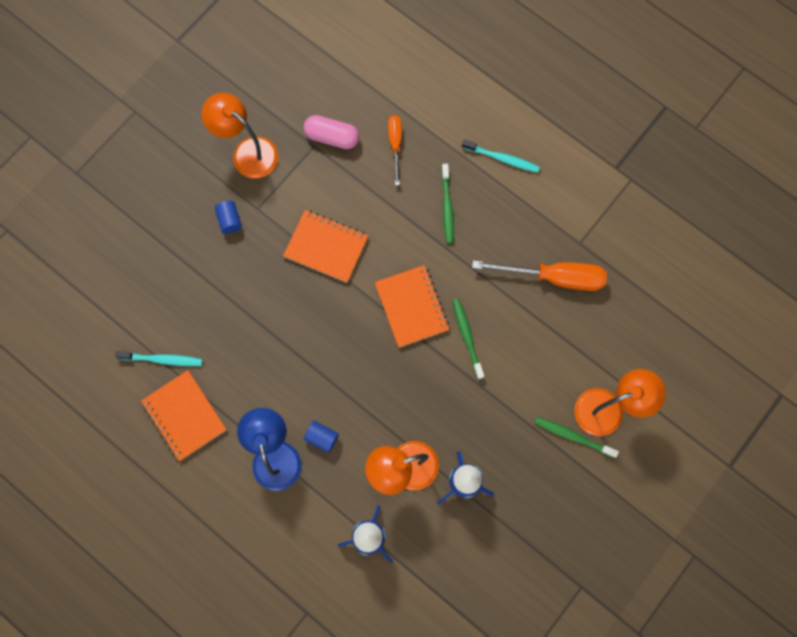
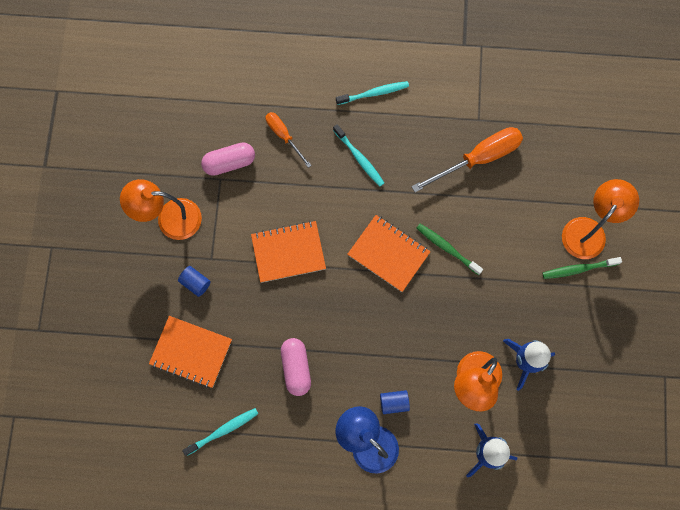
camera: 35 degrees left, 0 degrees up
orange notebook [141,370,227,461] -> orange notebook moved to [149,316,232,388]
green toothbrush [441,164,454,244] -> turquoise toothbrush [333,124,384,186]
none -> pink capsule [281,338,311,396]

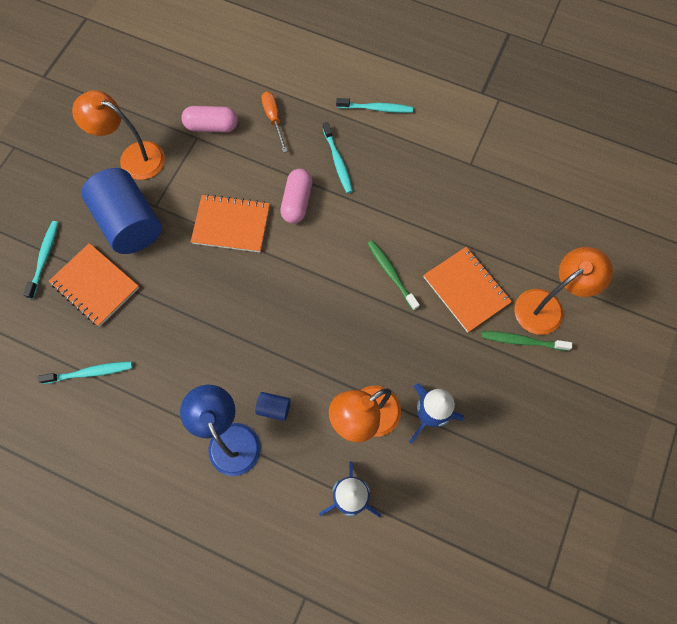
camera: 20 degrees right, 5 degrees down
blue cylinder [178,266,211,297] -> blue cylinder [81,168,162,254], size x2.47
pink capsule [281,338,311,396] -> pink capsule moved to [280,169,313,224]
orange notebook [347,215,431,292] -> orange notebook moved to [424,247,512,333]
orange screwdriver [411,127,523,192] -> none
none -> turquoise toothbrush [23,221,59,299]

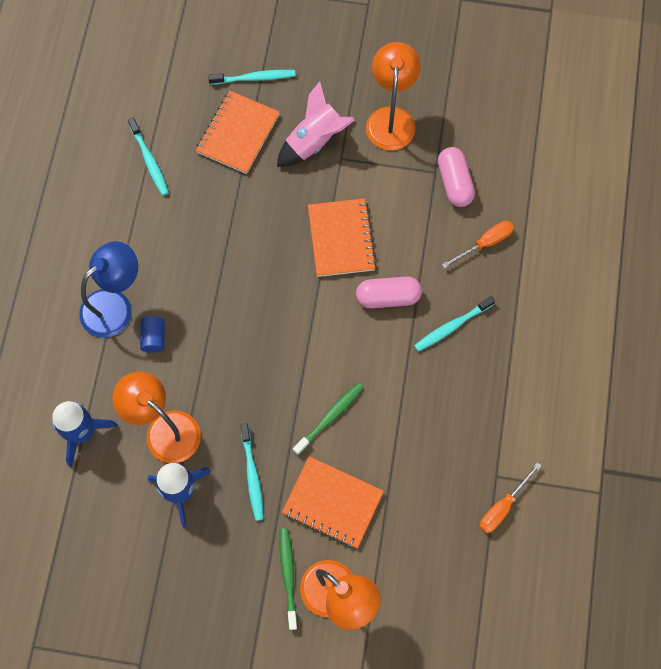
camera: 75 degrees right, 0 degrees up
blue cylinder [81,168,162,254] -> pink rocket [277,81,354,167]
turquoise toothbrush [336,98,413,113] -> turquoise toothbrush moved to [240,423,264,521]
orange notebook [424,247,512,333] -> orange notebook turned 75 degrees clockwise [282,456,384,548]
none -> orange screwdriver [479,462,542,534]

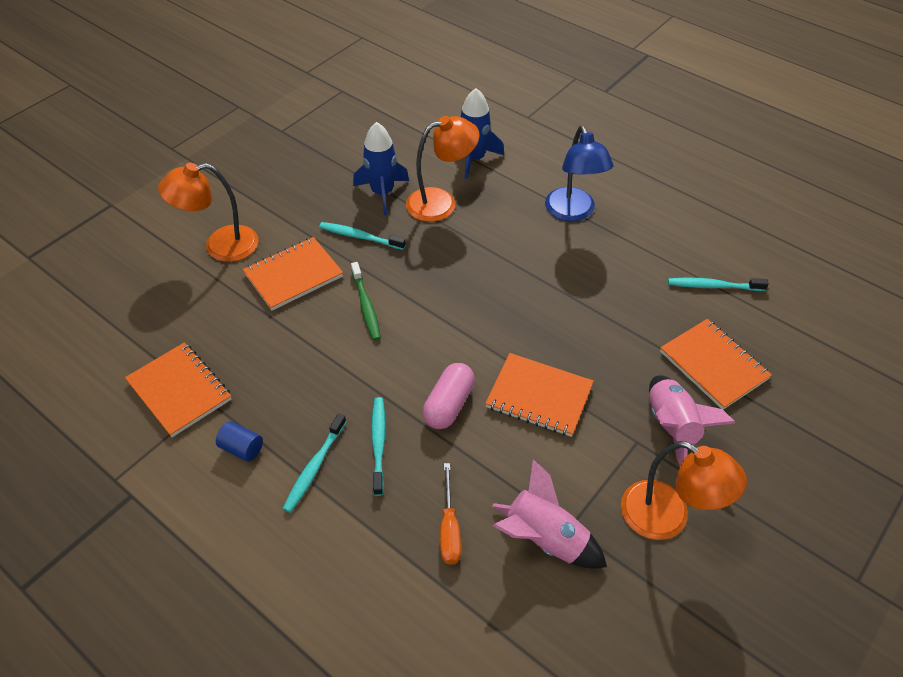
camera: 120 degrees right, 20 degrees down
blue cylinder [140,316,165,353] -> blue cylinder moved to [216,421,263,462]
turquoise toothbrush [208,70,296,85] -> turquoise toothbrush moved to [283,413,346,513]
green toothbrush [280,528,297,630] -> none
pink capsule [438,147,475,207] -> pink rocket [492,459,607,569]
orange screwdriver [479,462,542,534] -> orange notebook [125,342,232,437]

